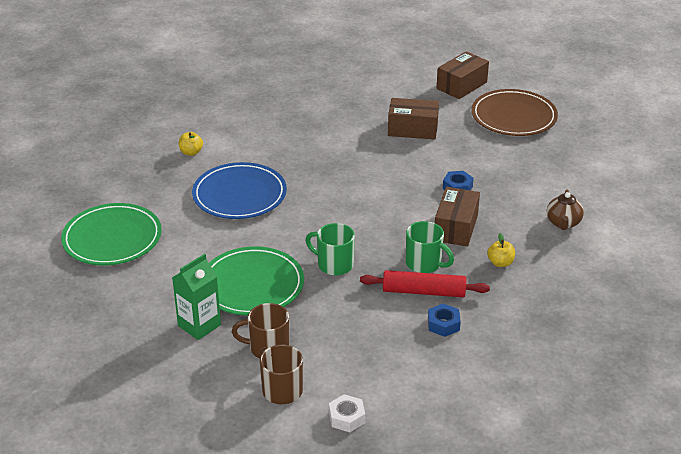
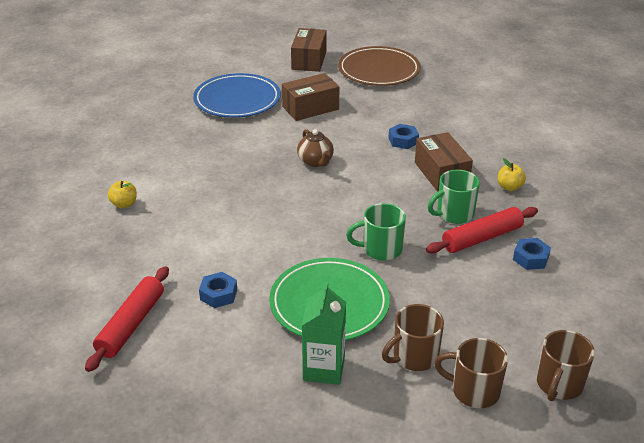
camera: 35 degrees left, 0 degrees up
green plate [61,203,162,265] -> red rolling pin [85,266,169,372]
blue plate [192,162,287,219] -> blue plate moved to [193,73,281,118]
white nut [329,394,365,432] -> brown mug [537,330,595,401]
green mug [406,221,454,273] -> green mug turned 150 degrees clockwise [428,170,480,224]
brown teapot [547,189,584,230] -> brown teapot moved to [297,129,334,167]
none -> blue nut [199,272,237,308]

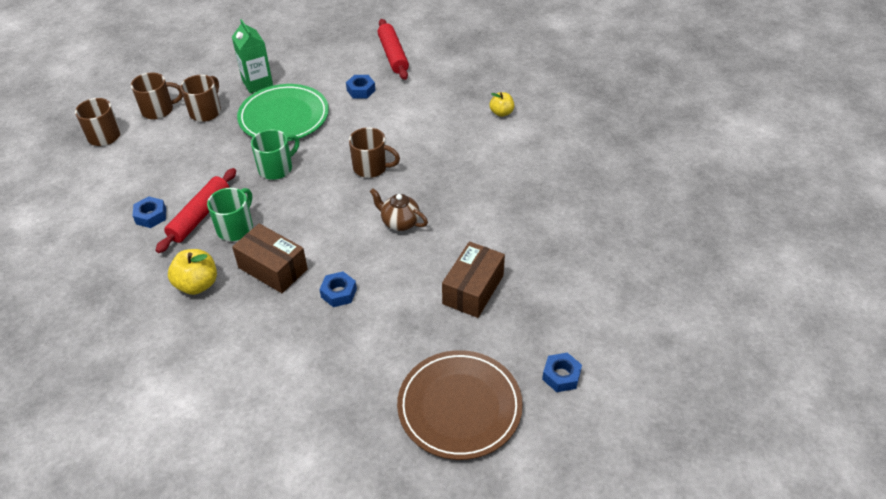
camera: 145 degrees right, 10 degrees up
blue plate [193,73,281,118] -> none
brown box [291,28,327,72] -> blue nut [542,352,582,392]
yellow apple [498,158,526,191] -> yellow apple [168,249,217,295], size x1.55
none -> brown mug [349,127,400,178]

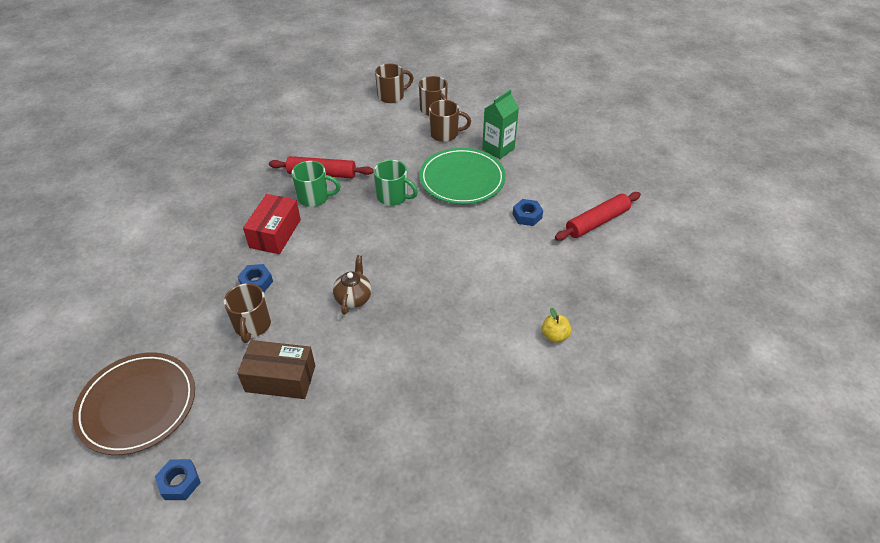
camera: 70 degrees right, 0 degrees up
blue nut [133,196,166,228] -> none
yellow apple [168,249,217,295] -> none
brown box [232,223,308,293] -> red box [243,194,301,254]
brown mug [349,127,400,178] -> brown mug moved to [224,283,271,343]

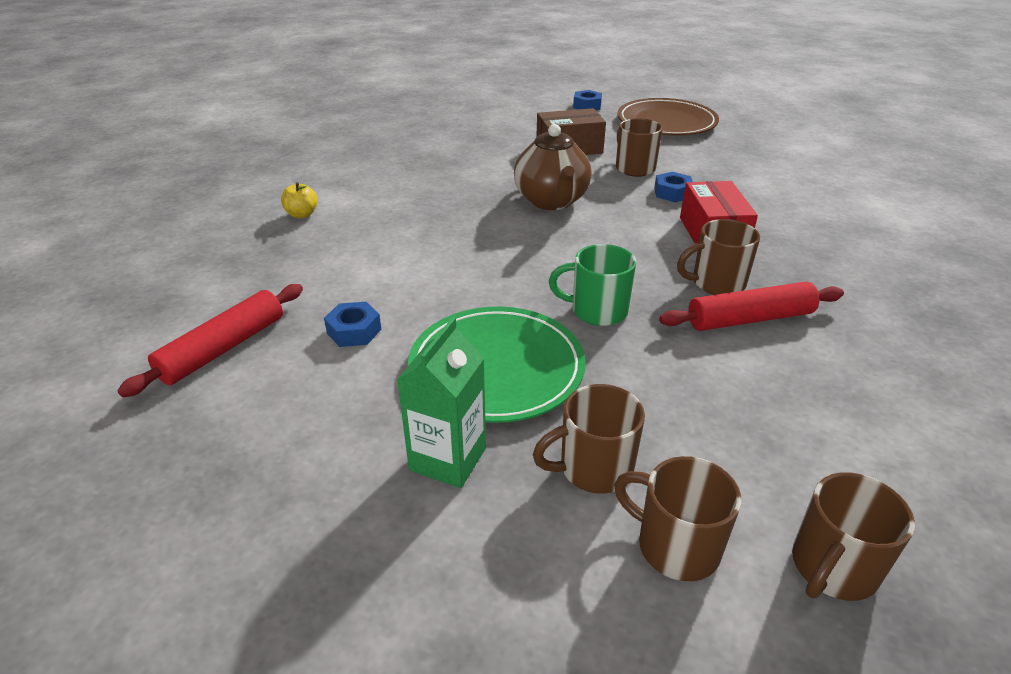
camera: 160 degrees right, 10 degrees down
green mug [292,161,341,207] -> brown mug [677,219,760,295]
brown teapot [333,255,372,315] -> brown teapot [514,124,592,210], size x1.63

